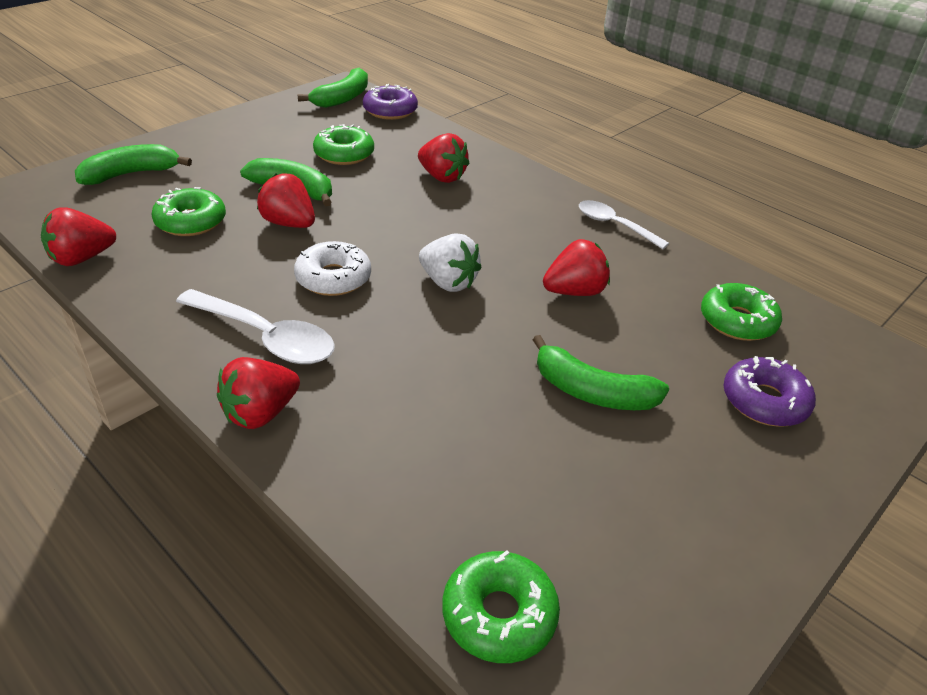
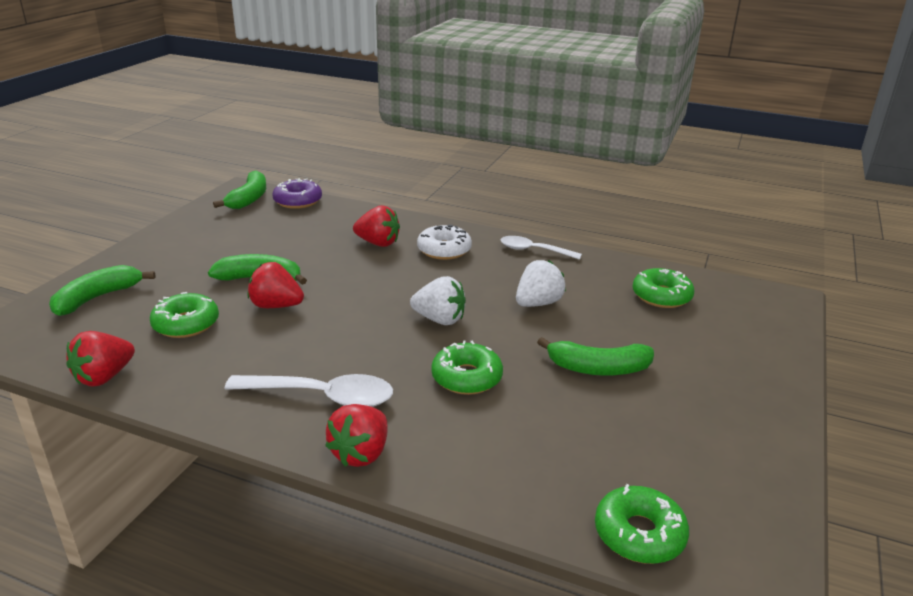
camera: 20 degrees left, 10 degrees down
white donut [294,241,371,296] -> white donut moved to [417,224,472,260]
green donut [313,124,374,165] -> green donut moved to [431,340,503,395]
red strawberry [543,239,610,296] -> white strawberry [516,260,566,307]
purple donut [724,356,816,427] -> none

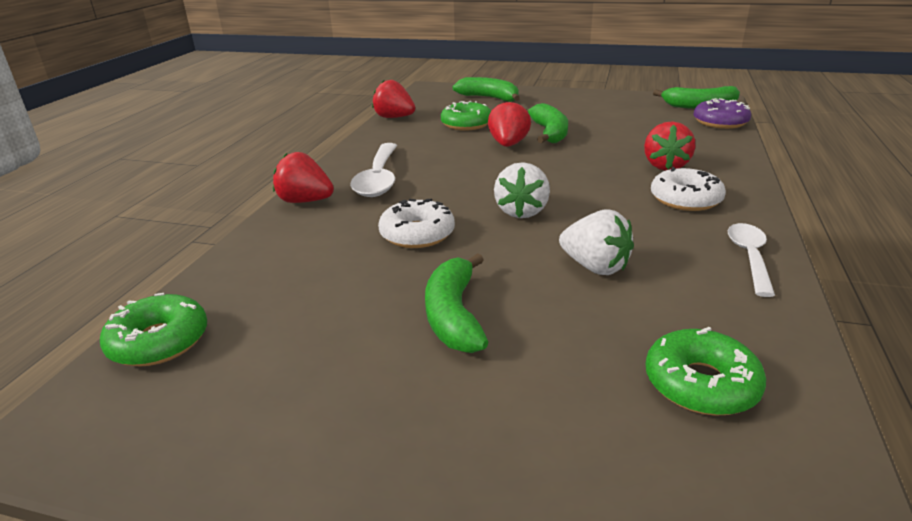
camera: 85 degrees right, 0 degrees up
green donut [431,340,503,395] -> white donut [378,198,455,248]

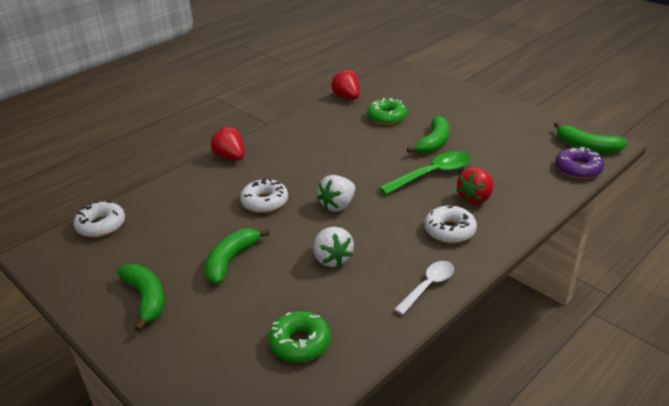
camera: 30 degrees right, 5 degrees up
green donut [100,293,207,366] -> white donut [74,201,125,238]
white spoon [350,143,397,197] -> none
green banana [453,77,520,101] -> green banana moved to [117,264,165,332]
red strawberry [488,101,531,147] -> none
none -> green spoon [379,151,471,195]

